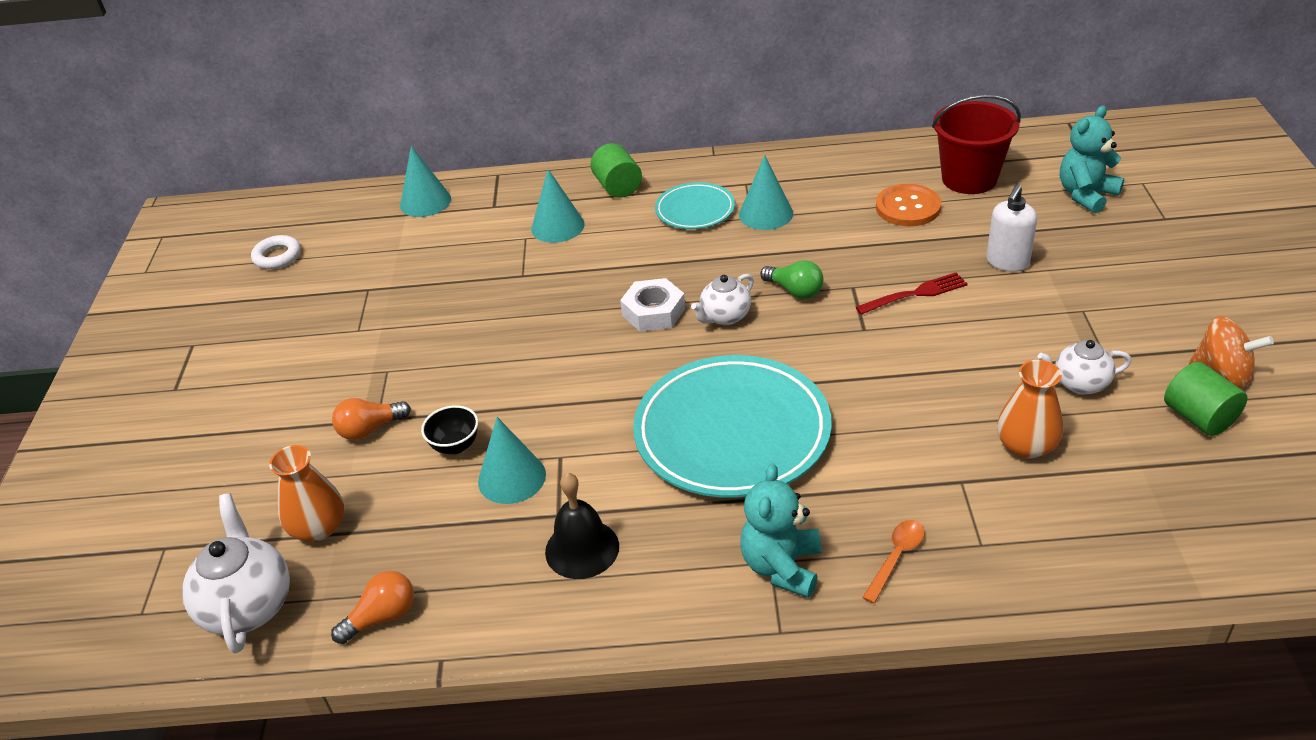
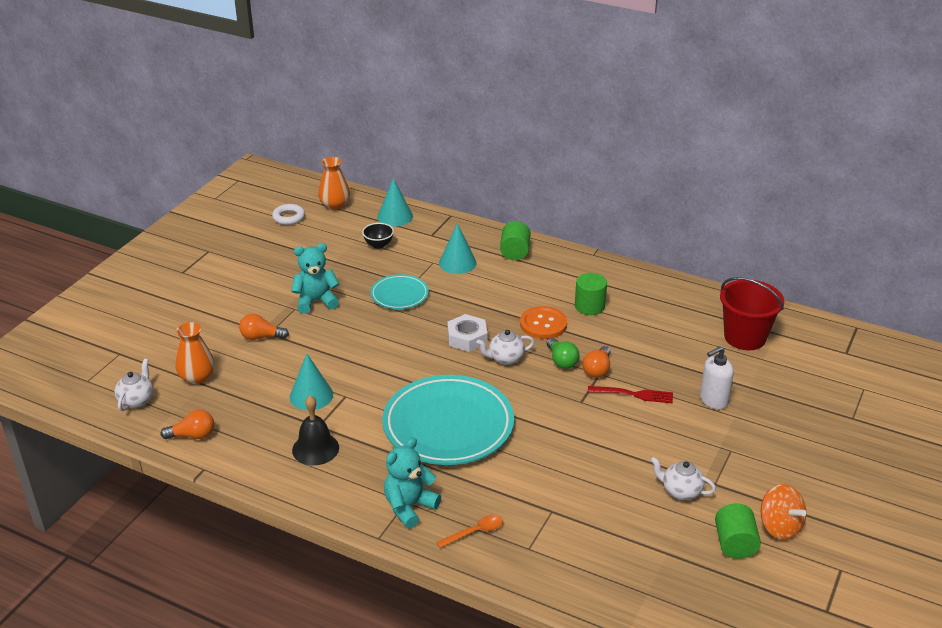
camera: 25 degrees right, 5 degrees down
white teapot [182,493,290,653] -> white teapot [115,359,153,411], size x0.63
black bowl [421,405,478,454] -> black bowl moved to [362,223,394,249]
turquoise plate [655,182,735,229] -> turquoise plate moved to [370,274,429,309]
turquoise cone [739,155,793,230] -> green cylinder [575,273,607,315]
orange button [876,184,941,226] -> orange button moved to [520,306,567,339]
orange vase [997,360,1063,459] -> orange vase moved to [318,157,350,210]
turquoise teddy bear [1060,106,1124,213] -> turquoise teddy bear moved to [292,243,339,314]
none -> orange light bulb [583,346,611,378]

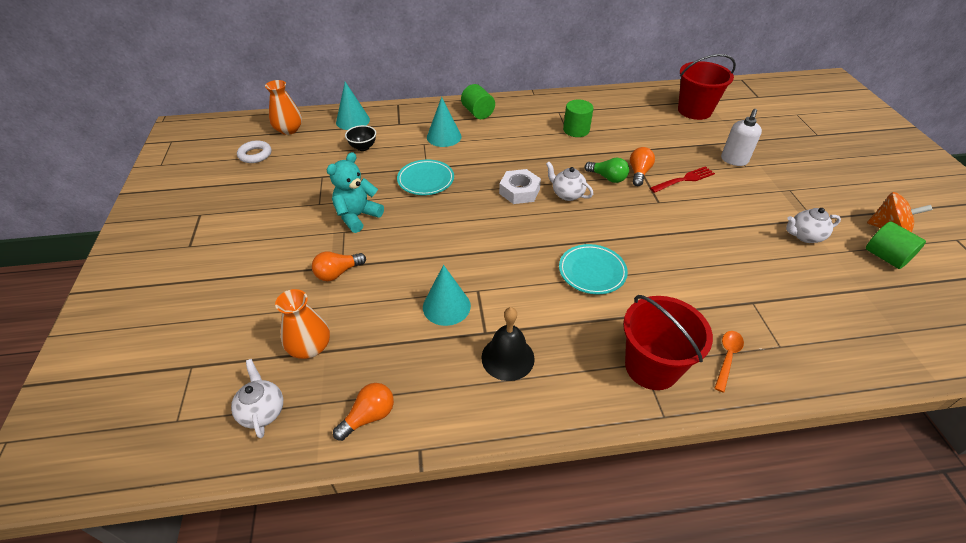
camera: 35 degrees left, 10 degrees up
turquoise plate [382,375,514,465] -> turquoise plate [559,244,628,294], size x0.51
turquoise teddy bear [384,437,441,528] -> red bucket [623,295,713,390]
white teapot [476,330,534,365] -> white teapot turned 90 degrees clockwise [546,162,593,201]
orange button [520,306,567,339] -> none
orange light bulb [583,346,611,378] -> orange light bulb turned 150 degrees counterclockwise [630,147,655,186]

